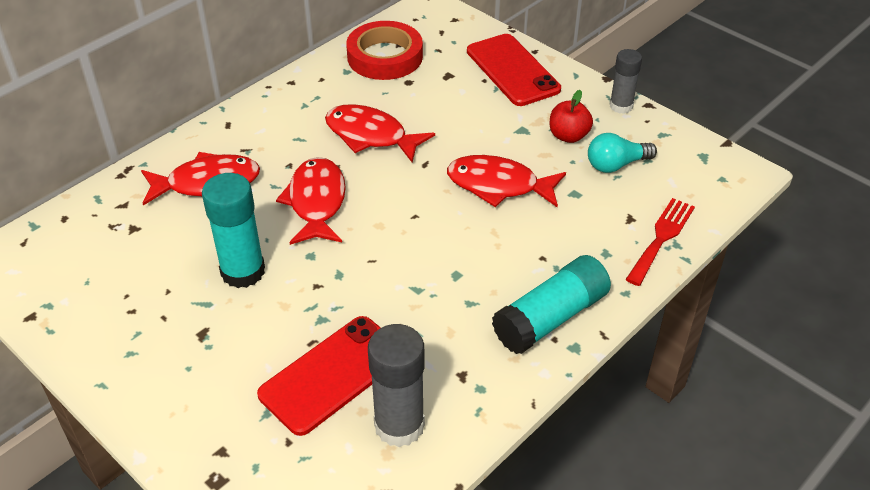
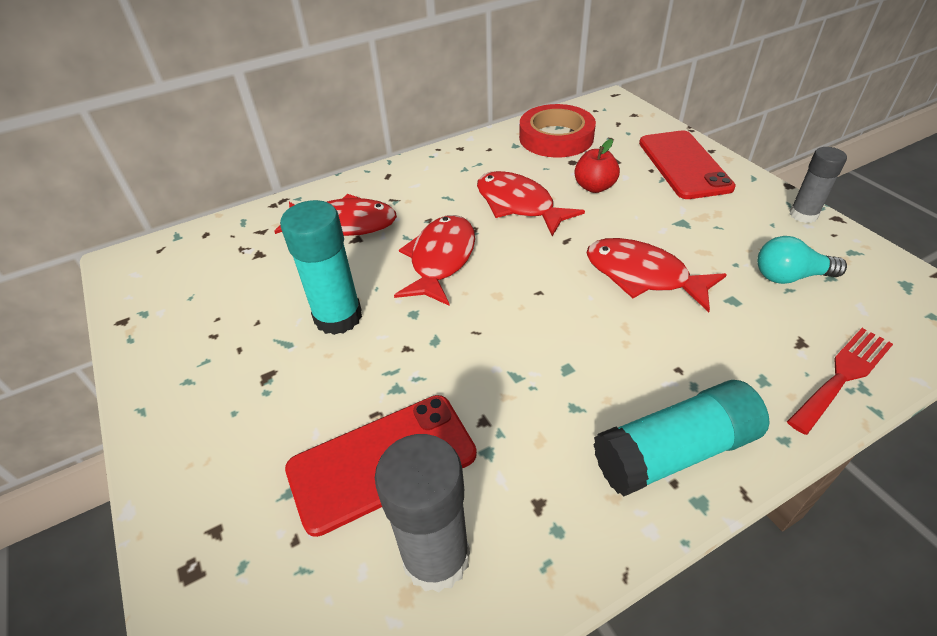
camera: 20 degrees right, 0 degrees up
red apple [550,90,593,143] -> red apple moved to [574,139,620,193]

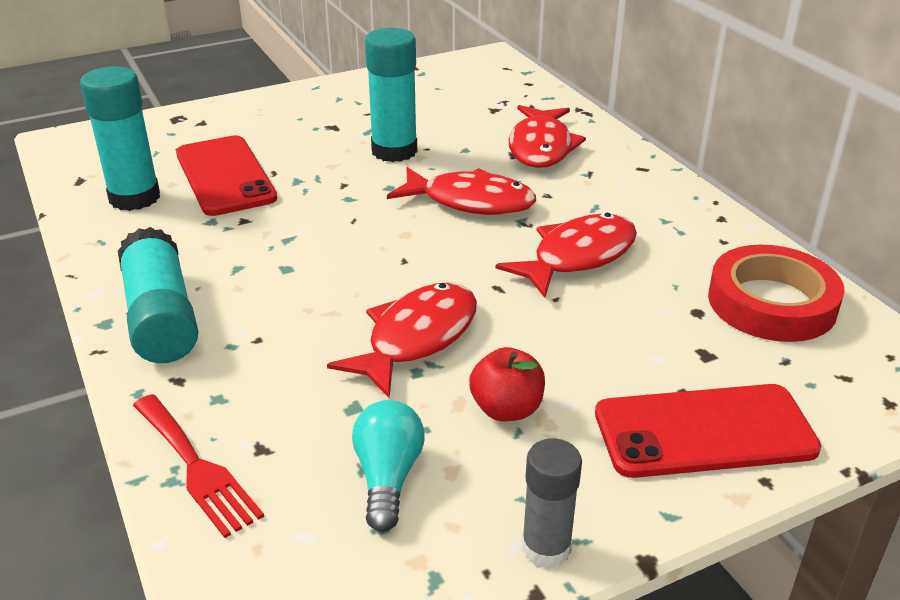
camera: 90 degrees right, 10 degrees down
grey glue stick [375,434,470,593] -> turquoise glue stick [80,66,160,211]
red apple [574,139,620,193] -> red apple moved to [469,347,545,421]

